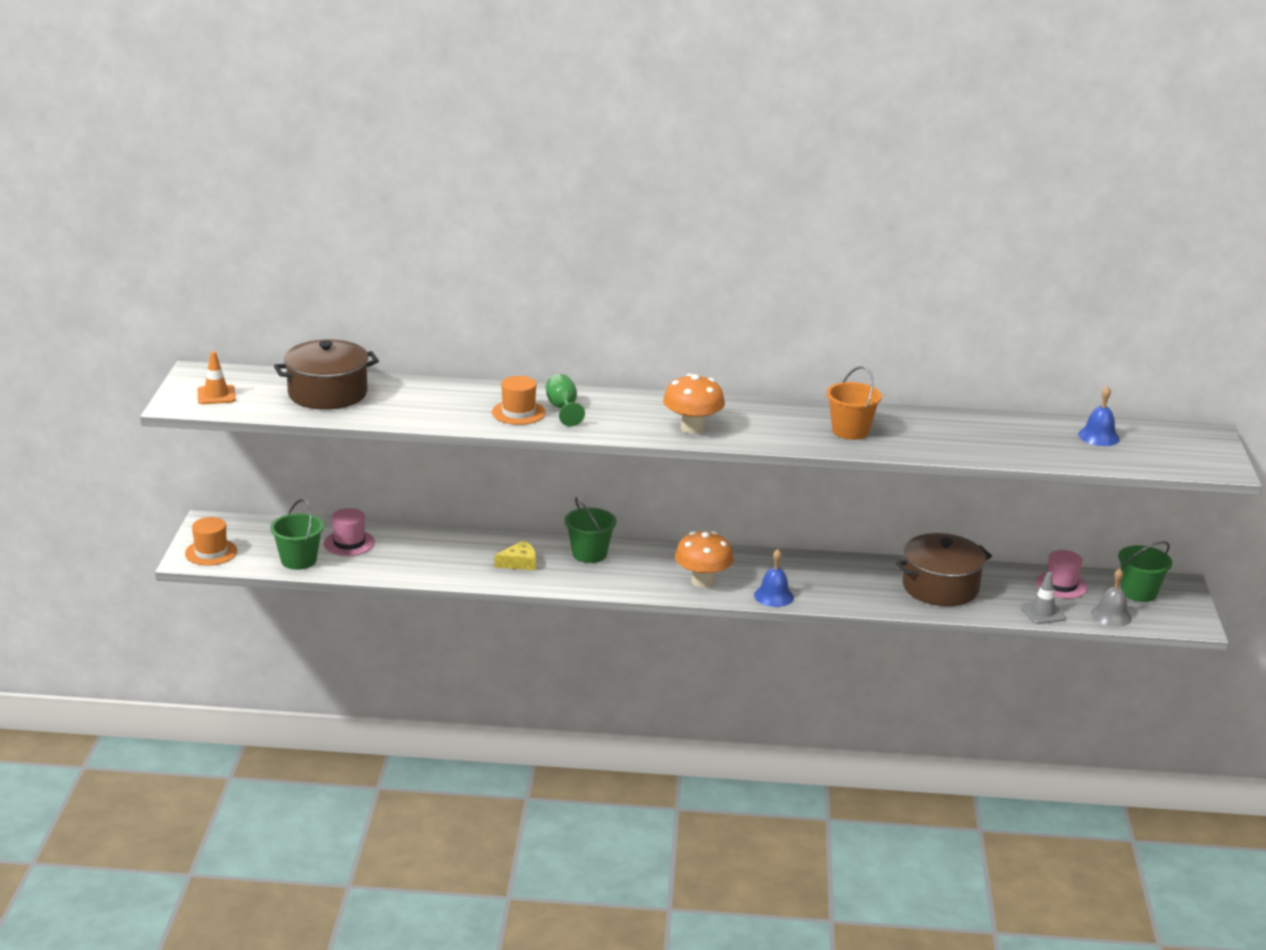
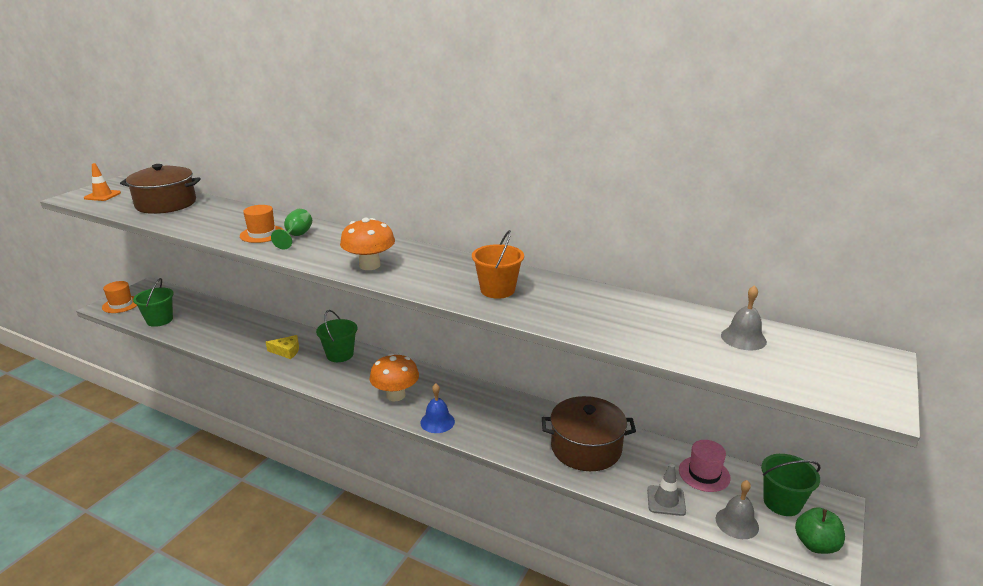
camera: 25 degrees right, 0 degrees up
pink hat [324,508,375,556] -> none
blue bell [1078,386,1120,446] -> grey bell [721,285,767,350]
none -> green apple [795,507,845,554]

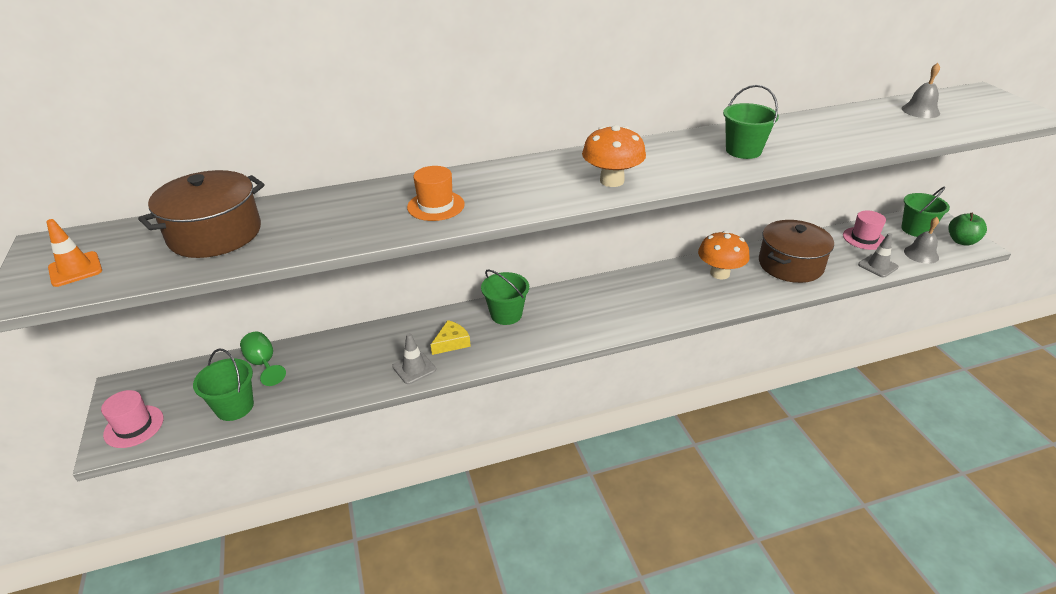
camera: 45 degrees left, 10 degrees up
orange hat [102,281,137,313] -> pink hat [101,390,163,448]
green goblet [271,209,312,250] -> green goblet moved to [240,332,286,386]
orange mushroom [370,353,419,401] -> orange mushroom moved to [698,231,750,279]
blue bell [420,383,455,433] -> none
orange bucket [472,230,524,299] -> green bucket [723,85,779,159]
none -> grey traffic cone [392,333,436,384]

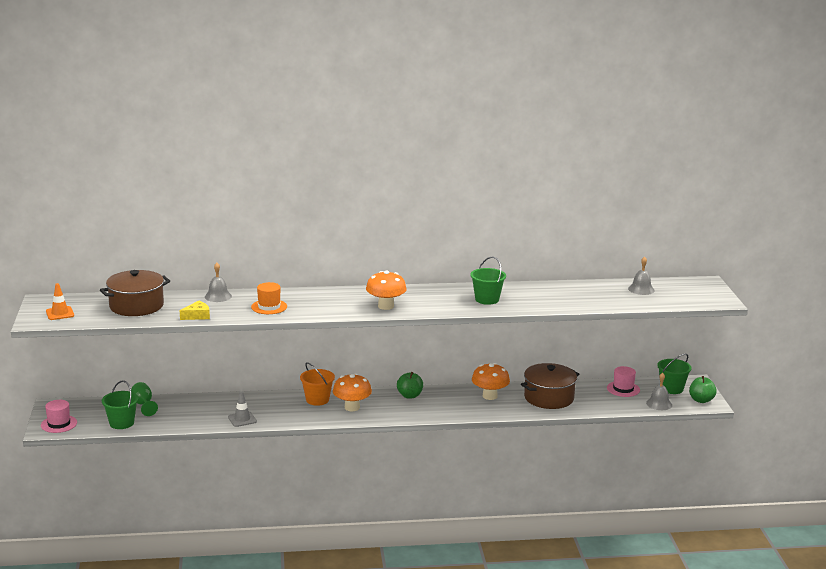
camera: 10 degrees right, 15 degrees down
yellow cheese [431,320,471,355] -> yellow cheese moved to [180,300,210,320]
green bucket [481,270,529,325] -> orange bucket [300,362,335,406]
grey traffic cone [858,233,899,277] -> none
none -> grey bell [205,263,232,302]
none -> orange mushroom [333,373,372,411]
none -> green apple [397,372,423,399]

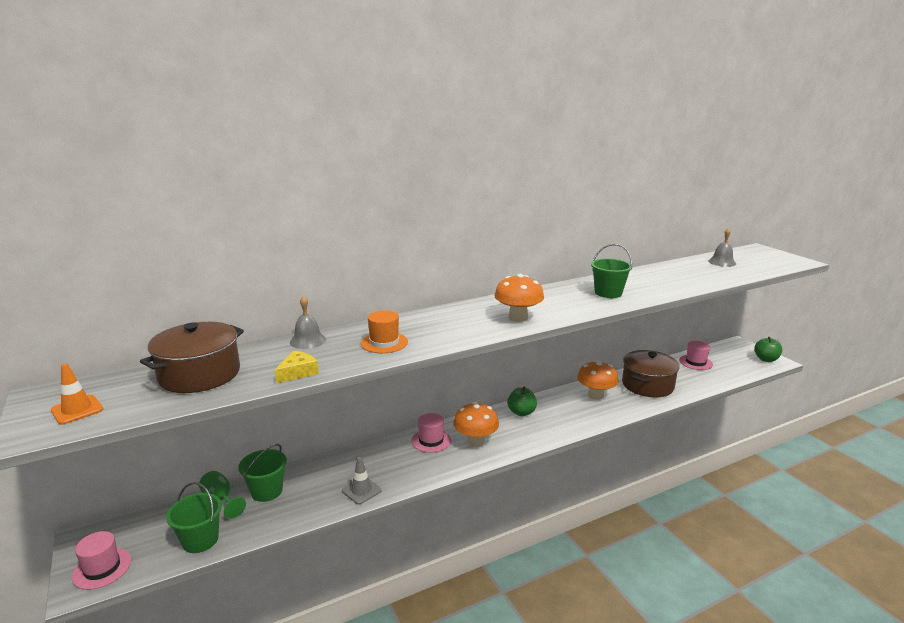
camera: 20 degrees left, 0 degrees up
orange bucket [300,362,335,406] -> pink hat [411,413,451,453]
grey bell [646,373,672,410] -> none
green bucket [657,354,692,394] -> green bucket moved to [238,444,287,502]

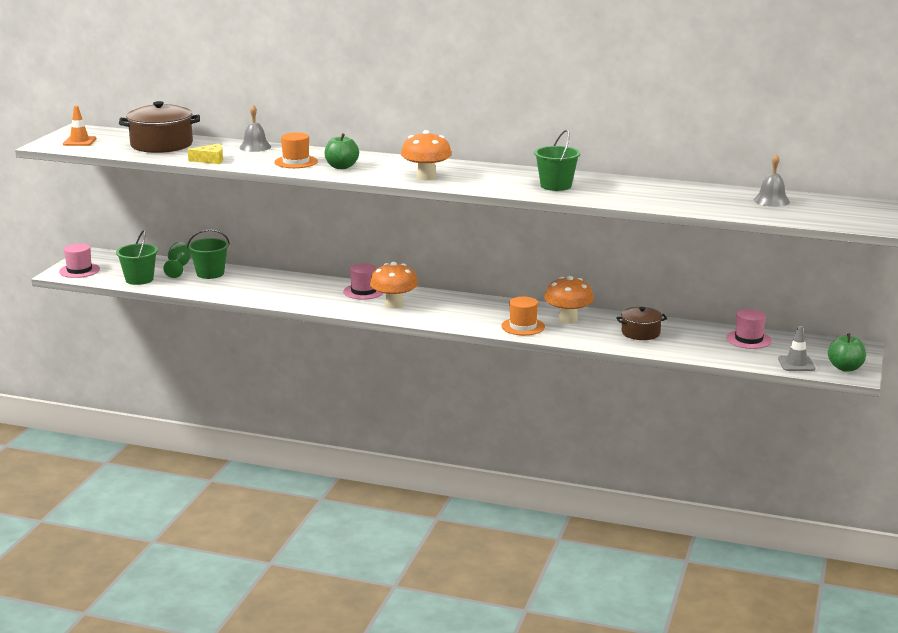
camera: 45 degrees right, 0 degrees up
grey traffic cone [342,457,382,504] -> grey traffic cone moved to [778,326,815,371]
green apple [507,387,537,416] -> green apple moved to [325,133,359,169]
brown pot [622,350,680,397] -> brown pot [616,307,667,340], size x0.59
none -> orange hat [501,297,545,335]

